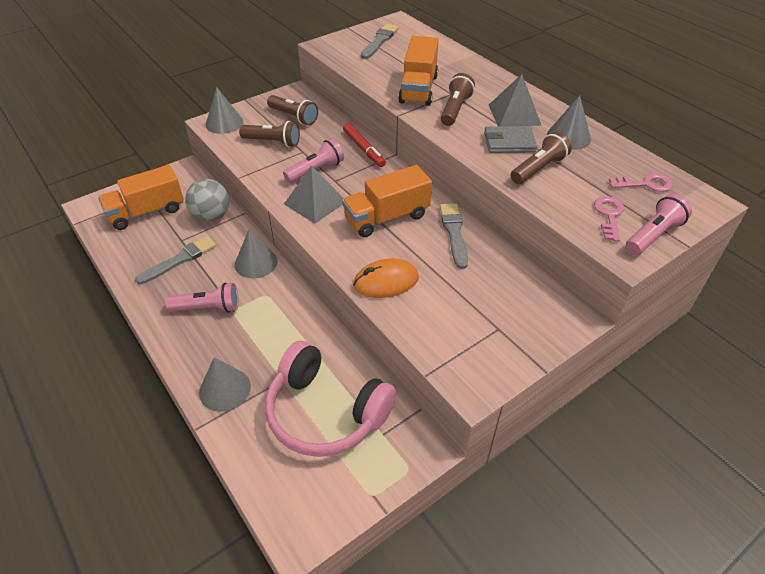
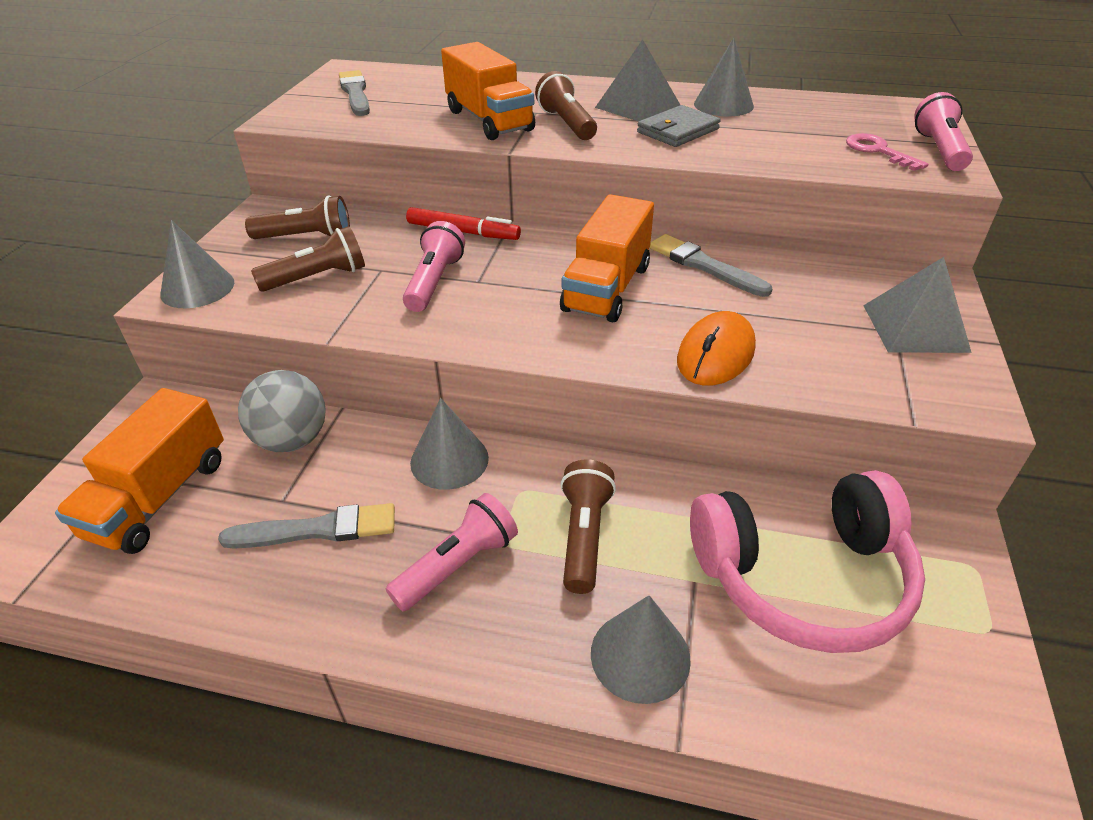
camera: 40 degrees left, 5 degrees down
grey brush [135,236,216,284] -> grey brush turned 75 degrees clockwise [218,503,395,549]
grey pyramid [284,165,344,224] -> grey pyramid moved to [863,257,972,353]
brown flashlight [510,132,572,184] -> brown flashlight moved to [560,460,616,594]
pink key [609,173,673,192] -> none

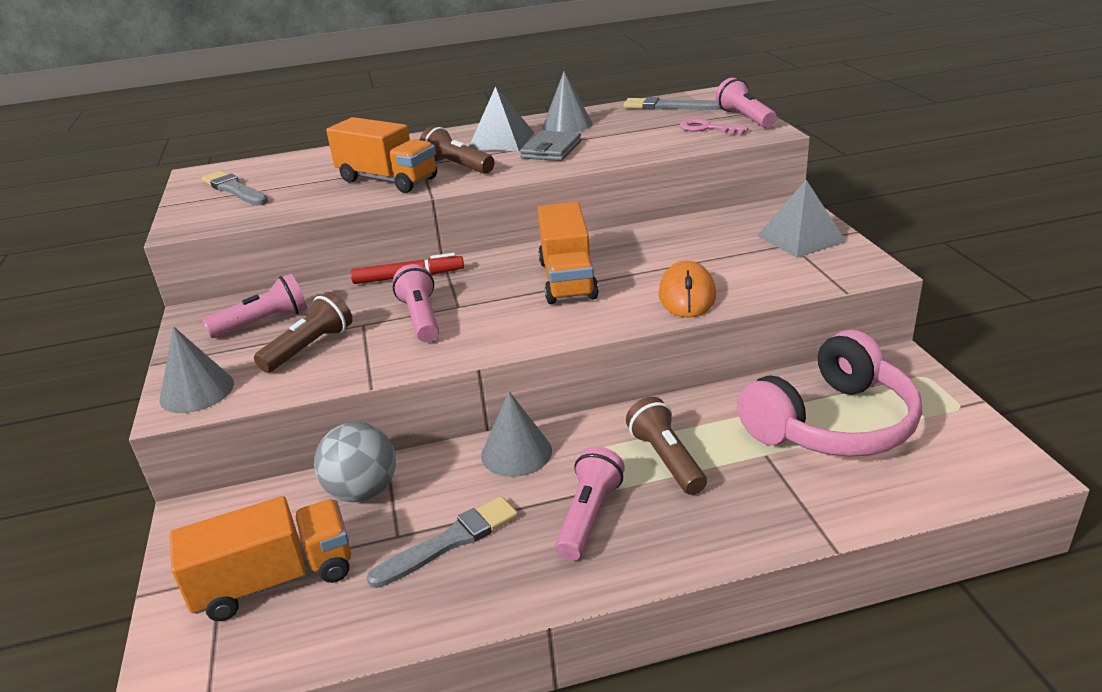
camera: 25 degrees left, 10 degrees down
orange truck [55,388,224,554] -> orange truck turned 105 degrees counterclockwise [170,496,351,621]
brown flashlight [245,195,350,239] -> pink flashlight [203,274,307,338]
grey cone [591,595,691,704] -> none
grey brush [650,234,772,297] -> grey brush moved to [623,97,722,110]

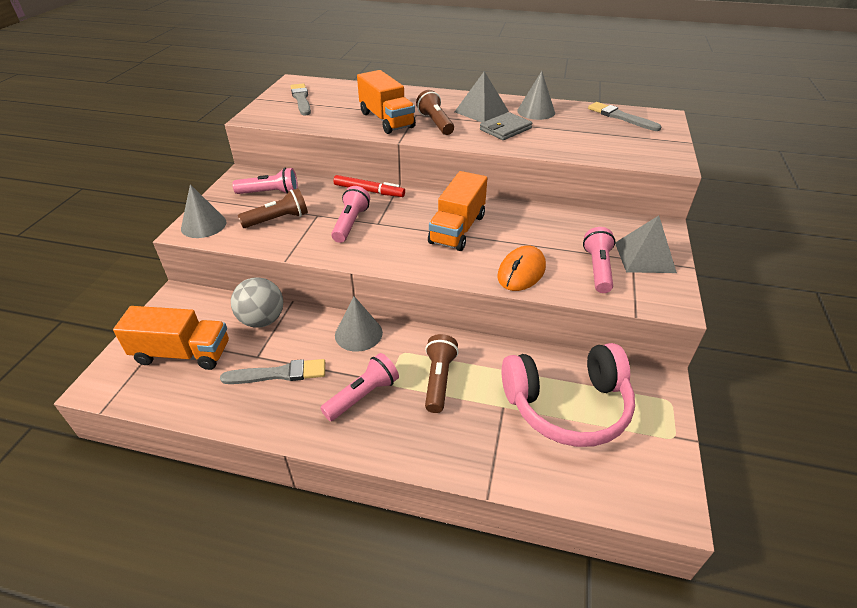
camera: 25 degrees right, 10 degrees up
pink key [680,118,749,134] -> none
pink flashlight [716,78,777,128] -> pink flashlight moved to [583,227,615,293]

